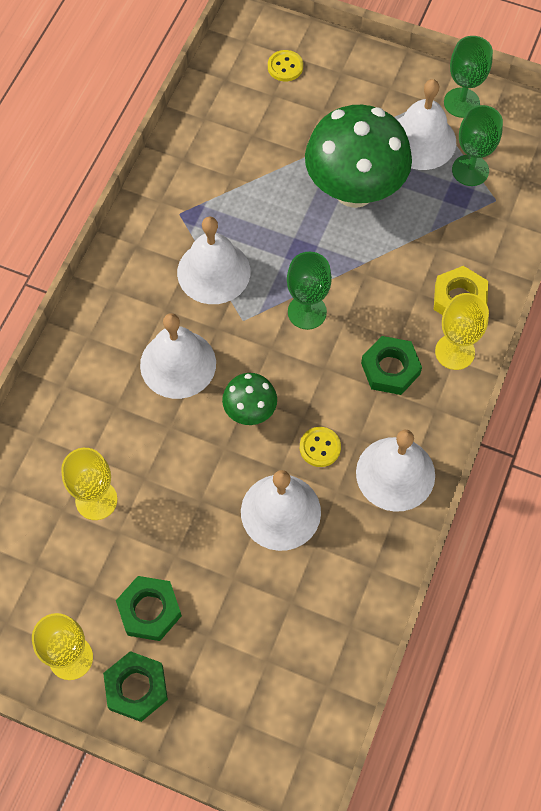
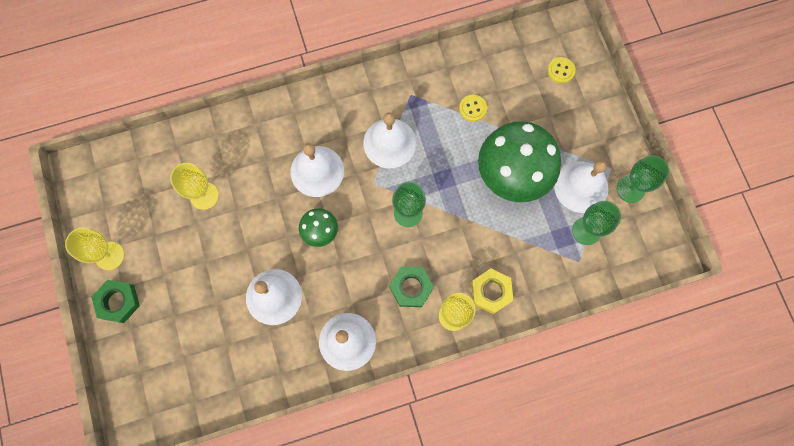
camera: 50 degrees right, 10 degrees up
green nut [116,576,182,641] -> none
yellow button [300,427,341,467] -> yellow button moved to [459,95,487,122]

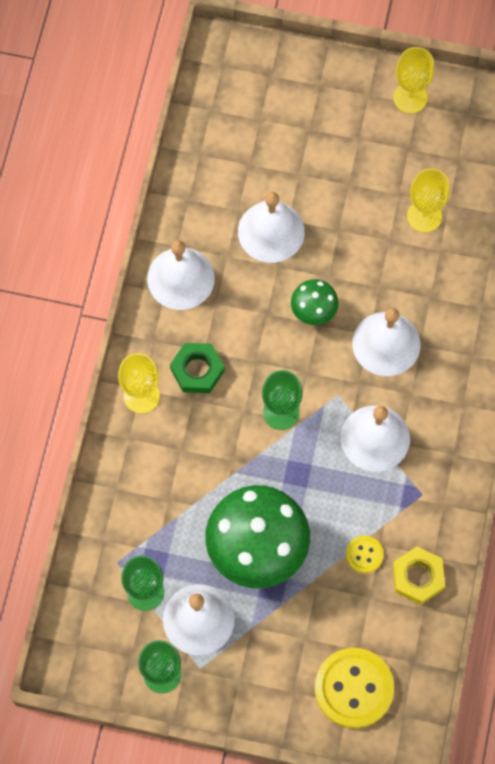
camera: 120 degrees right, 5 degrees down
green nut [92,280,140,323] -> none
yellow nut [471,268,513,314] -> yellow nut moved to [393,547,445,605]
yellow button [547,57,576,84] -> yellow button [315,648,394,728], size x2.06

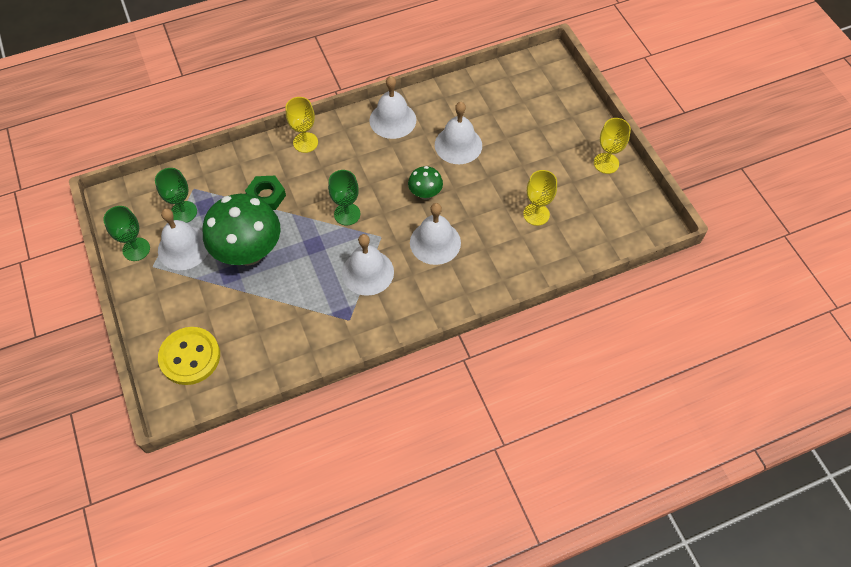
camera: 55 degrees right, 10 degrees down
green nut [170,343,224,393] -> green nut moved to [245,176,286,210]
yellow button [346,536,384,573] -> none
yellow nut [393,547,445,605] -> none

